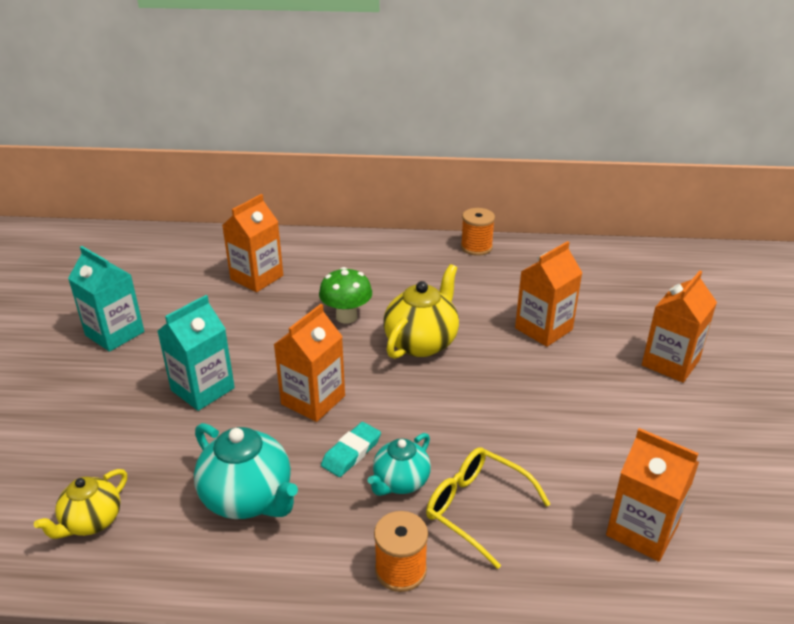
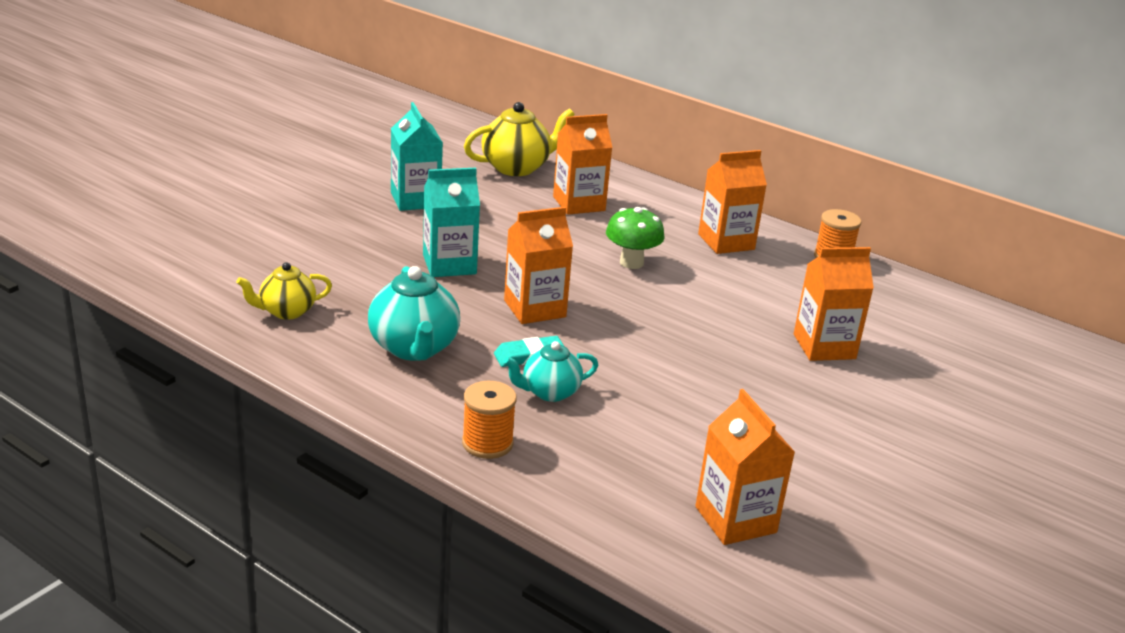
camera: 30 degrees right, 5 degrees down
yellow teapot [383,264,459,359] -> yellow teapot moved to [464,102,575,176]
yellow glasses [426,447,550,569] -> none
orange carton [642,271,717,383] -> orange carton moved to [698,150,767,254]

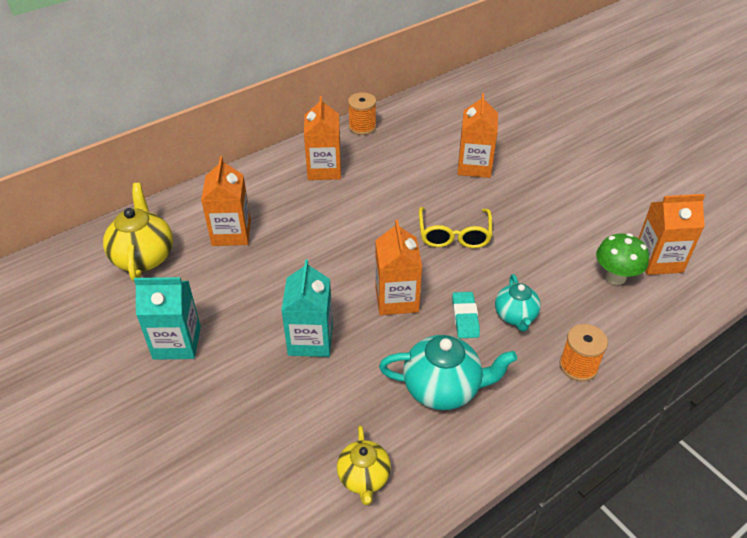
camera: 70 degrees left, 15 degrees up
green mushroom [606,207,665,269] -> green mushroom moved to [596,233,649,285]
none -> yellow glasses [419,207,492,248]

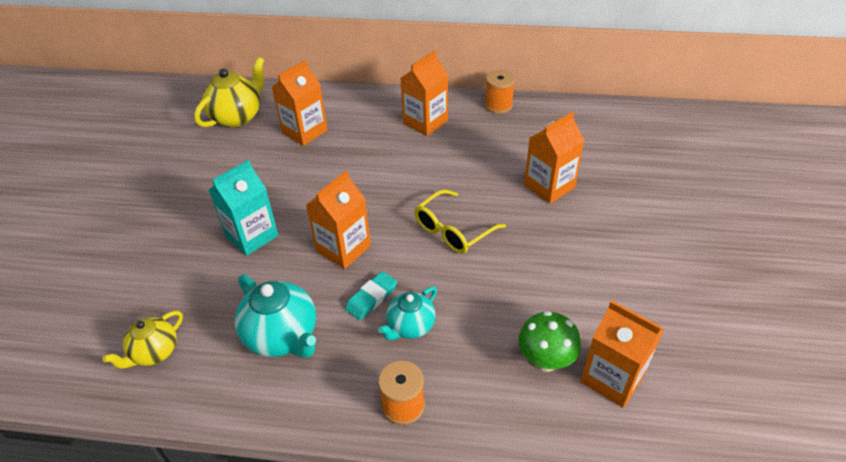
camera: 45 degrees right, 0 degrees up
turquoise carton [134,277,201,360] -> none

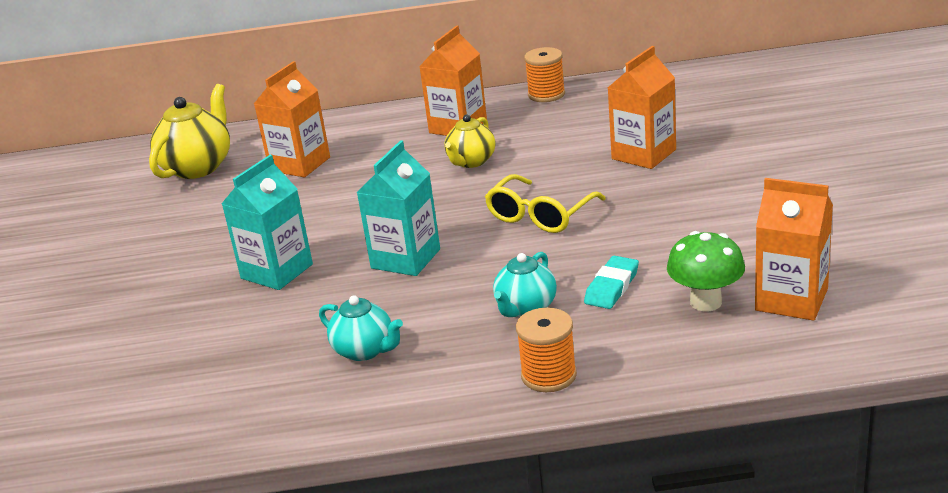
camera: 10 degrees left, 15 degrees down
yellow teapot [102,311,183,369] -> yellow teapot moved to [444,115,495,168]
turquoise teapot [235,274,316,358] -> turquoise teapot [319,295,403,361], size x0.63
orange carton [306,170,371,269] -> turquoise carton [357,140,440,276]
turquoise eraser [345,271,397,320] -> turquoise eraser moved to [584,256,639,309]

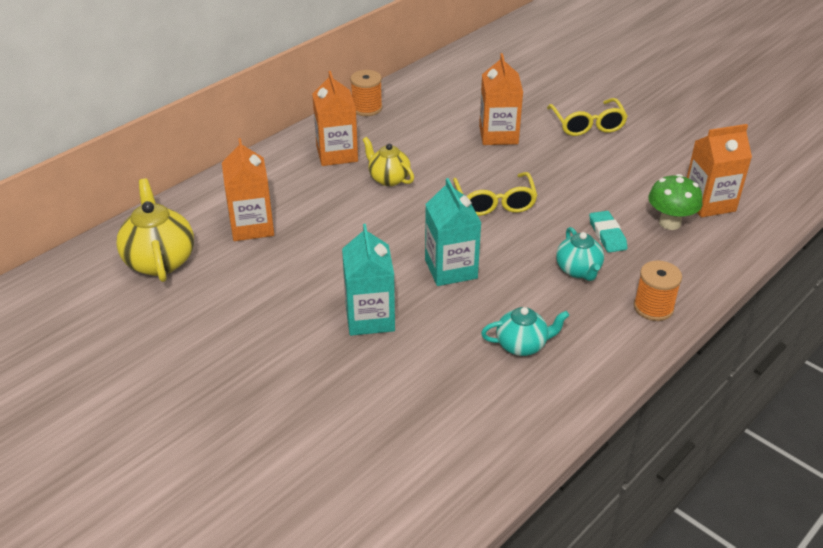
camera: 45 degrees left, 10 degrees up
yellow teapot [444,115,495,168] -> yellow teapot turned 150 degrees clockwise [362,137,414,186]
none -> yellow glasses [547,98,628,136]

